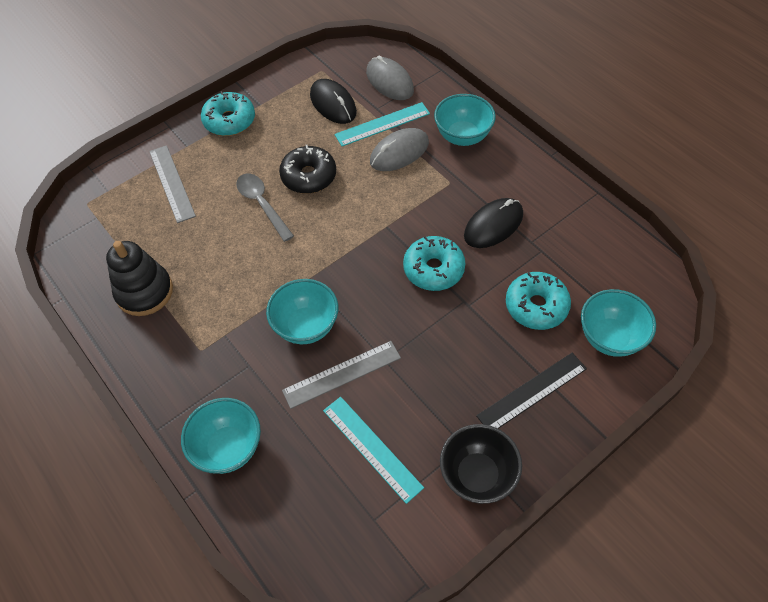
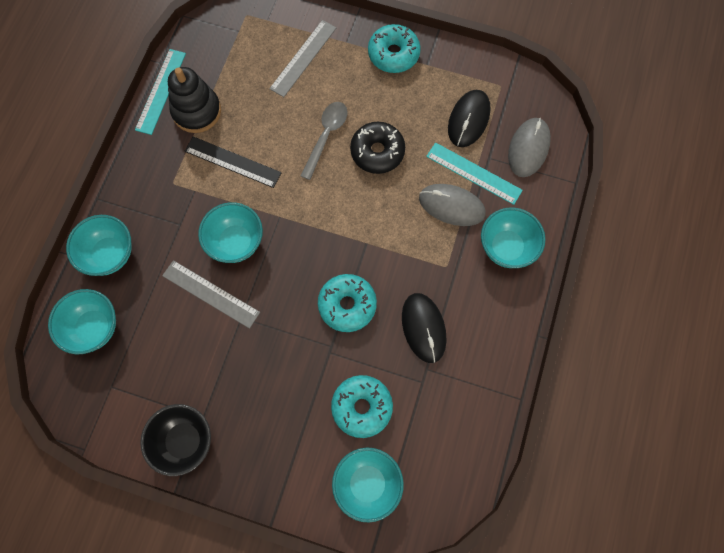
camera: 55 degrees right, 15 degrees up
turquoise ruler [323,397,424,504] -> turquoise ruler moved to [135,49,186,135]
black mouse [464,198,523,248] -> black mouse turned 60 degrees clockwise [402,293,447,363]
black ruler [476,353,587,429] -> black ruler moved to [185,137,282,188]
none -> turquoise bowl [48,289,116,354]

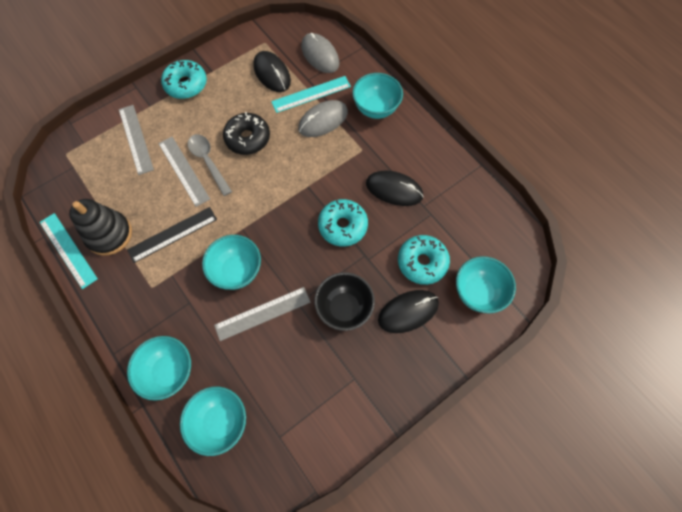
camera: 55 degrees left, 5 degrees down
black bowl [140,404,211,476] -> black bowl moved to [314,272,375,331]
none -> grey ruler [158,137,210,207]
none -> black mouse [378,290,439,333]

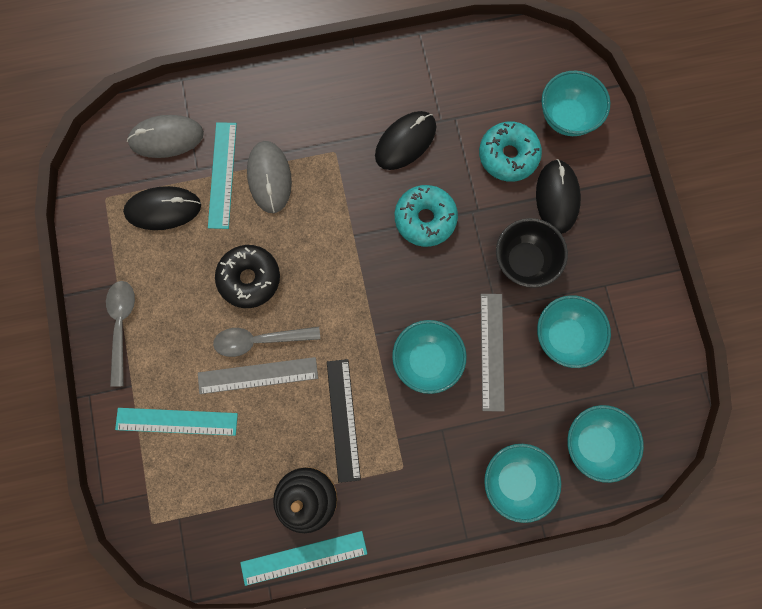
camera: 65 degrees left, 10 degrees up
grey ruler [119,105,154,175] -> turquoise ruler [115,408,238,436]
turquoise donut [161,59,207,99] -> grey spoon [106,281,135,386]
turquoise bowl [352,73,403,119] -> turquoise bowl moved to [537,295,611,368]

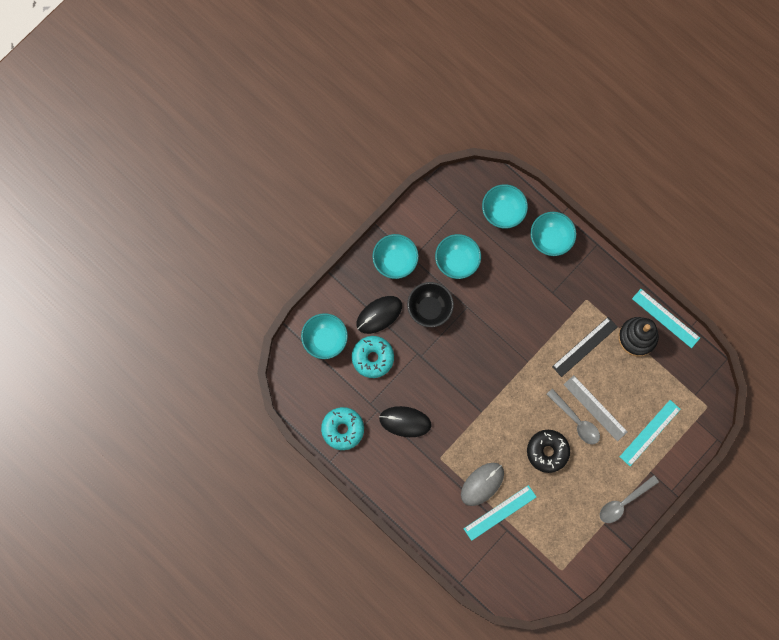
camera: 125 degrees left, 0 degrees up
turquoise ruler [115,408,238,436] -> turquoise ruler turned 75 degrees clockwise [620,400,681,466]
black mouse [123,186,201,230] -> none
grey mouse [127,115,204,158] -> none
turquoise bowl [392,320,467,394] -> turquoise bowl moved to [372,234,419,279]
turquoise donut [395,185,458,247] -> turquoise donut moved to [321,407,364,450]
grey ruler [481,294,505,412] -> none

